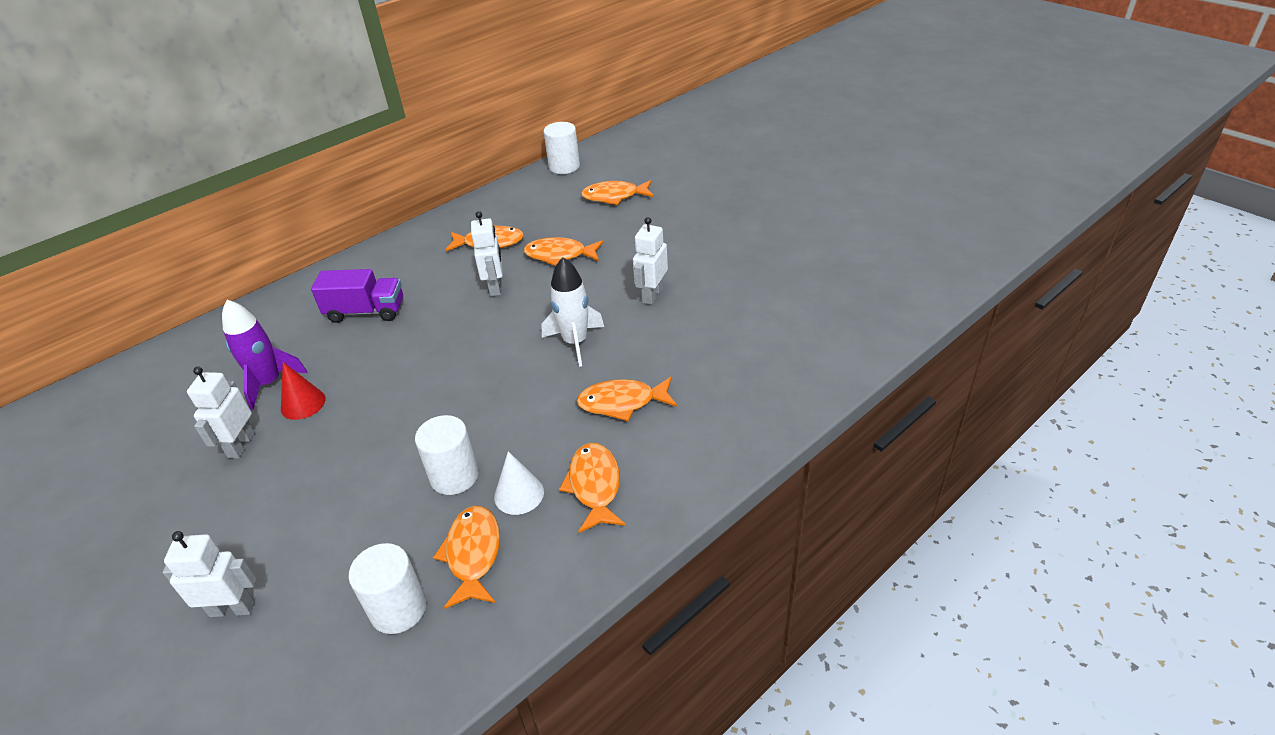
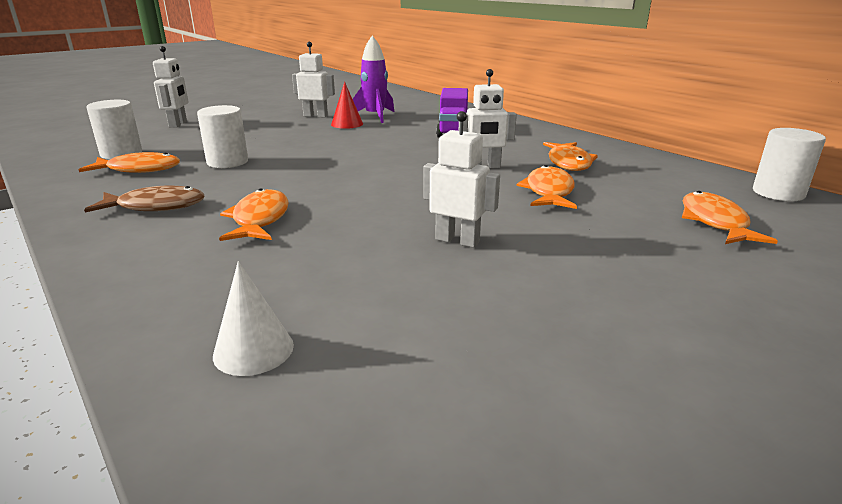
camera: 90 degrees right, 15 degrees down
white cone [494,451,544,515] -> white cone moved to [213,261,294,376]
white rocket [542,257,604,367] -> none
orange fish [559,443,626,533] -> brown fish [84,186,204,212]

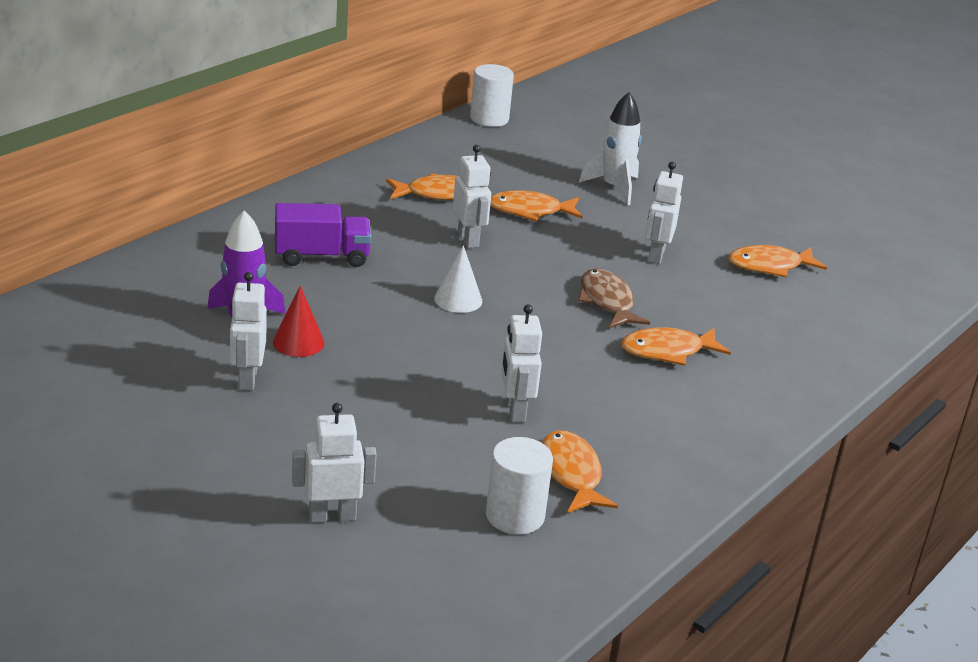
camera: 105 degrees left, 5 degrees up
brown fish [84,186,204,212] -> brown fish moved to [578,268,650,328]
white cylinder [197,105,248,168] -> white robot [501,304,542,422]
white cone [213,261,294,376] -> white cone moved to [434,245,482,313]
orange fish [682,191,778,244] -> orange fish moved to [728,245,827,277]
none -> white rocket [579,92,642,205]

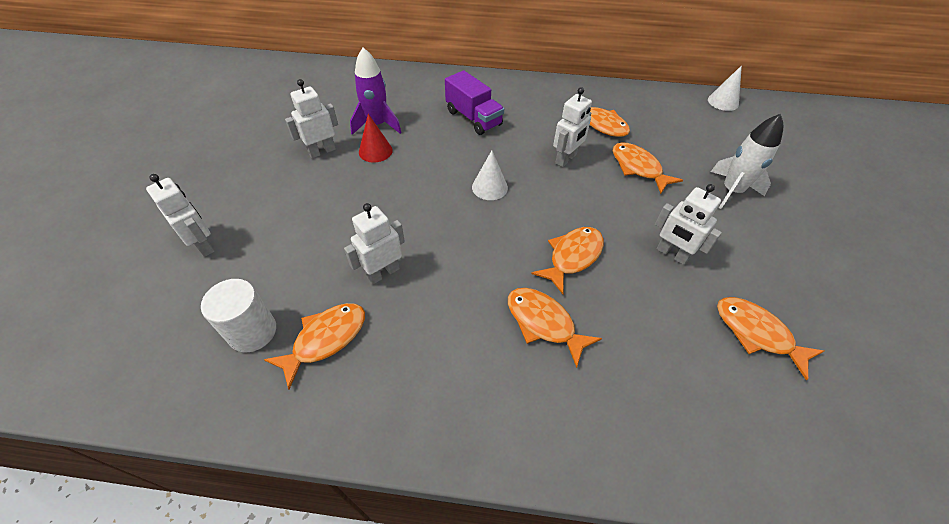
camera: 60 degrees right, 20 degrees up
white cylinder [470,64,514,127] -> white cone [708,65,742,111]
brown fish [578,268,650,328] -> orange fish [531,227,604,294]
white robot [645,162,683,264] -> white robot turned 120 degrees counterclockwise [655,184,722,265]

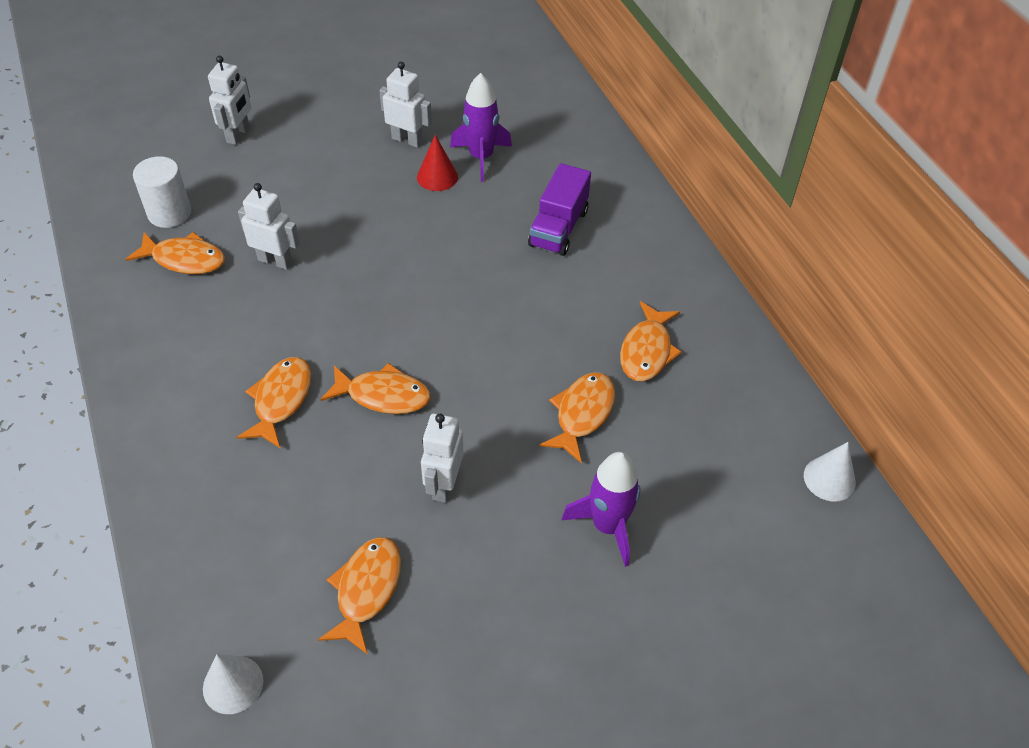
camera: 60 degrees right, 0 degrees up
white cone [472,151,508,200] -> white cone moved to [203,654,263,714]
white robot [553,87,592,167] -> none
white rocket [711,114,784,209] -> purple rocket [562,452,640,567]

